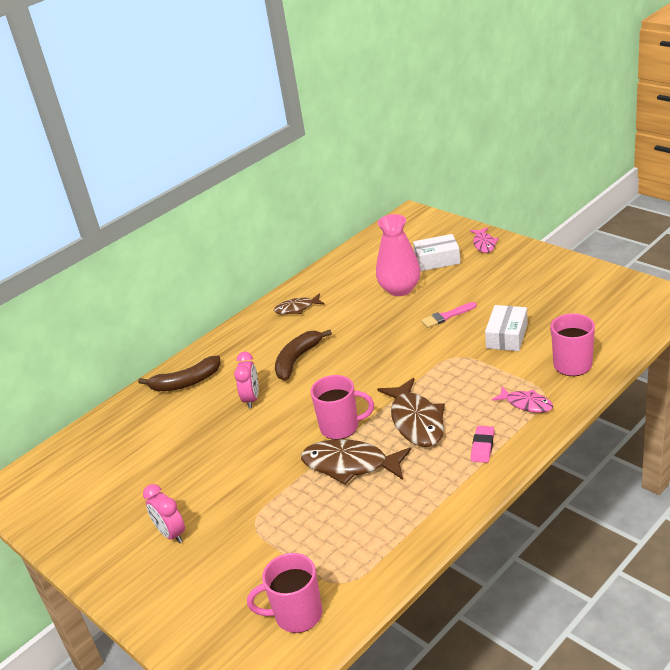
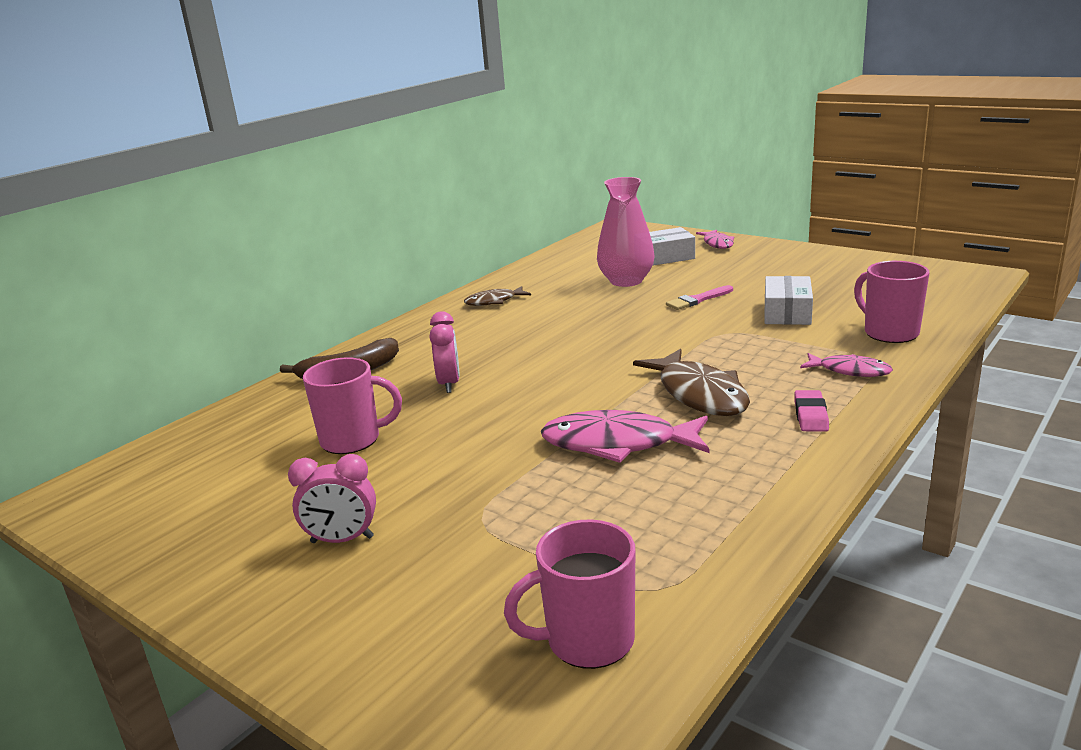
camera: 10 degrees left, 10 degrees down
pink clock [143,484,185,543] -> pink clock turned 45 degrees counterclockwise [288,454,376,543]
brown banana [275,330,332,381] -> none
brown fish [301,439,411,485] -> pink fish [541,410,709,463]
pink mug [310,375,374,440] -> pink mug moved to [303,357,402,454]

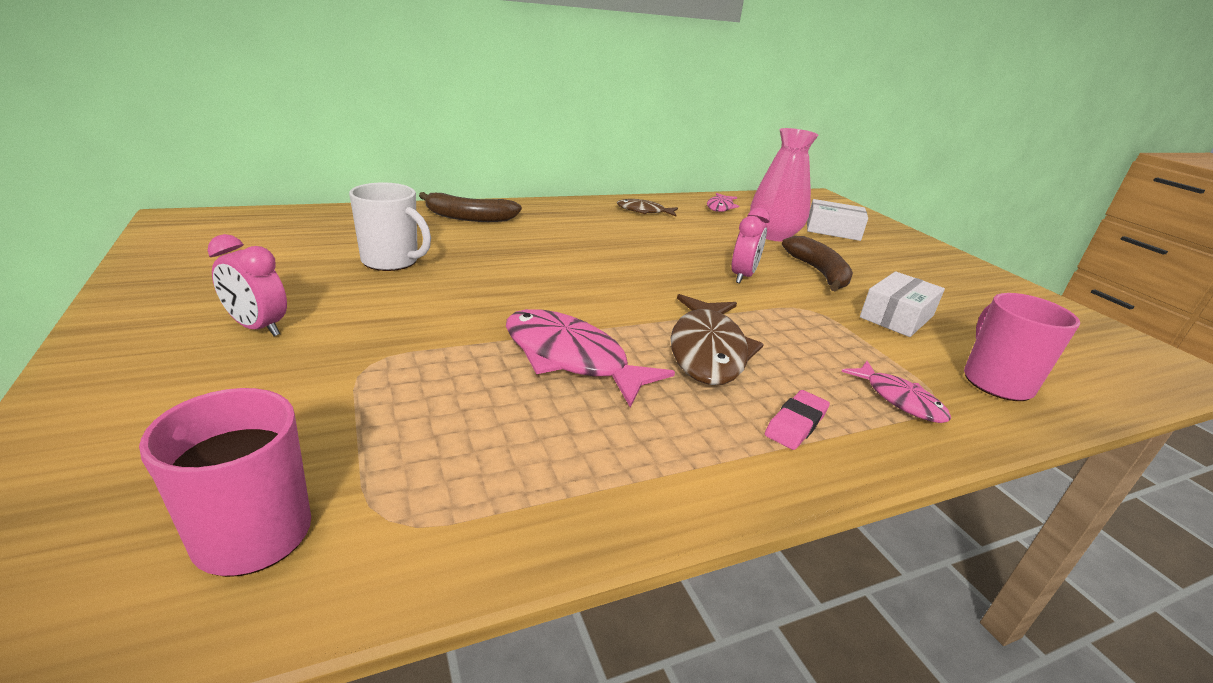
camera: 25 degrees right, 5 degrees up
pink mug [303,357,402,454] -> white mug [349,182,431,271]
pink clock [429,311,460,393] -> pink clock moved to [732,207,770,283]
pink brush [666,285,733,310] -> brown banana [782,236,853,291]
pink fish [696,230,734,249] -> pink fish moved to [707,193,739,212]

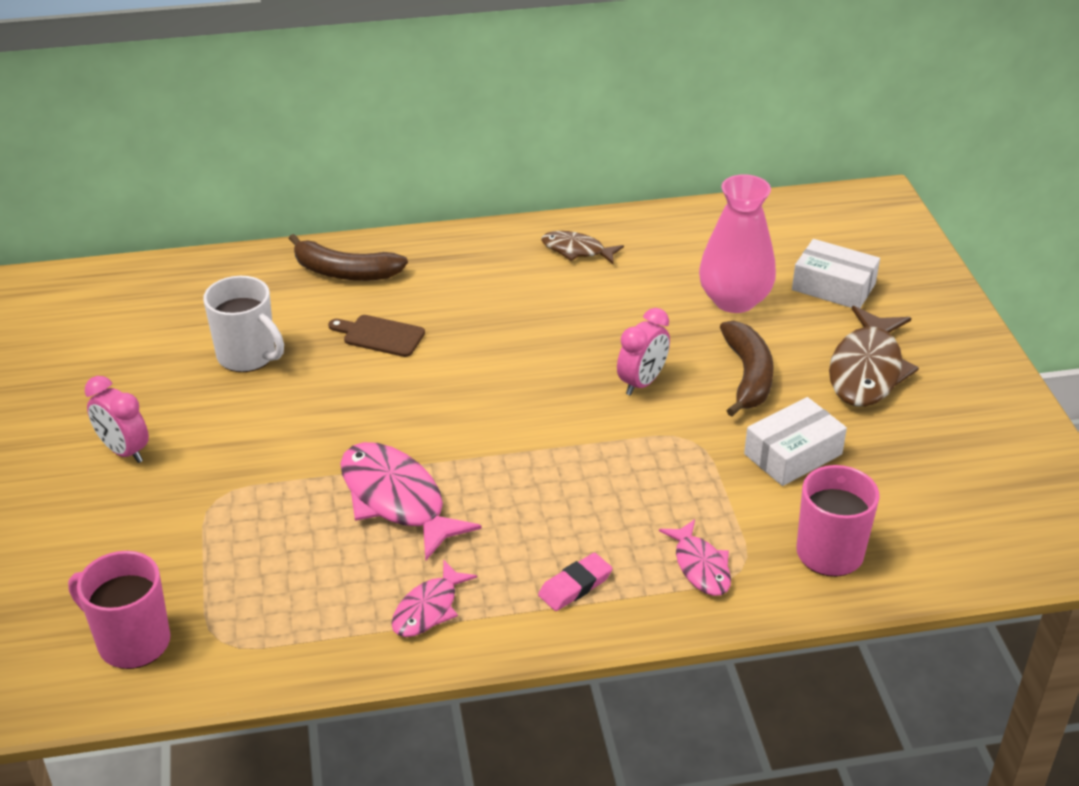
camera: 15 degrees right, 10 degrees up
brown fish [671,294,764,385] -> brown fish moved to [829,306,919,407]
pink fish [707,193,739,212] -> pink fish moved to [391,560,477,637]
none -> brown cutting board [328,315,425,357]

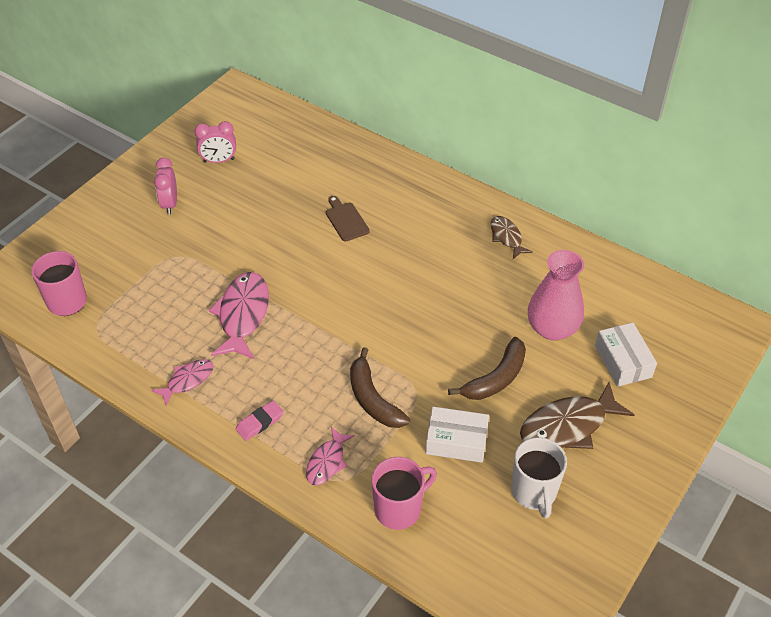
camera: 45 degrees right, 10 degrees up
white mug [203,276,284,372] -> white mug moved to [511,437,567,519]
brown banana [289,234,408,281] -> brown banana moved to [350,347,410,428]
pink fish [391,560,477,637] -> pink fish turned 150 degrees clockwise [151,359,214,406]
pink eraser [538,553,612,611] -> pink eraser turned 45 degrees counterclockwise [236,401,283,441]
pink clock [617,308,670,395] -> pink clock moved to [194,121,236,163]

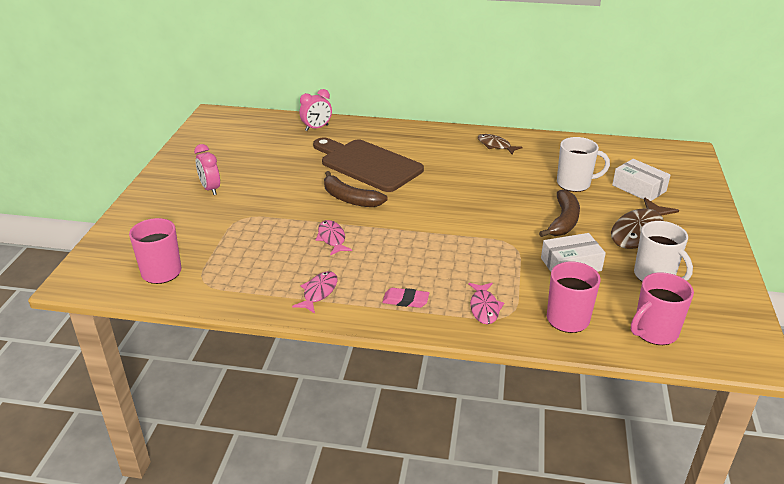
camera: 25 degrees left, 15 degrees down
pink clock [194,121,236,163] -> pink clock moved to [299,89,332,131]
pink fish [209,272,269,359] -> pink fish [316,220,352,255], size x0.57
pink eraser [236,401,283,441] -> pink eraser turned 75 degrees clockwise [382,288,429,308]
brown cutting board [326,196,370,242] -> brown cutting board [313,137,424,192], size x2.29
brown banana [350,347,410,428] -> brown banana moved to [324,171,388,207]
pink vase [528,250,584,340] -> white mug [557,137,610,192]
none -> pink mug [631,272,694,345]

